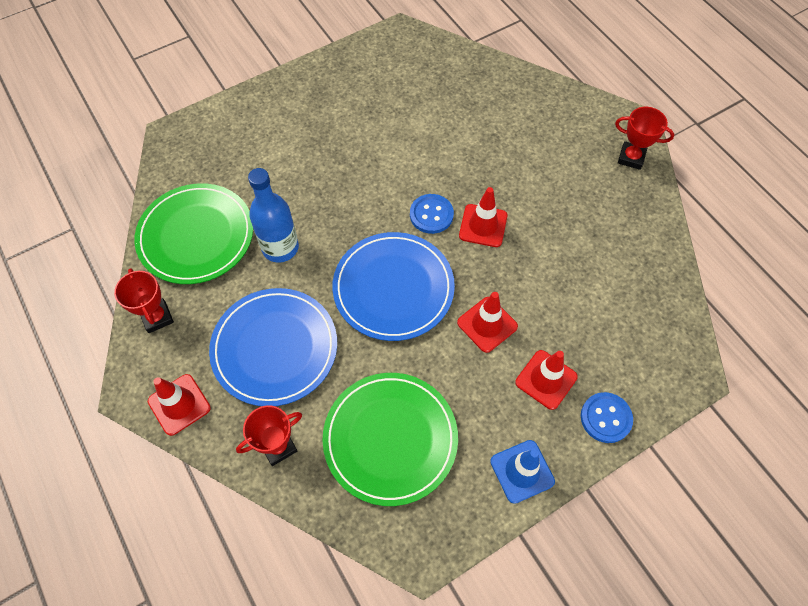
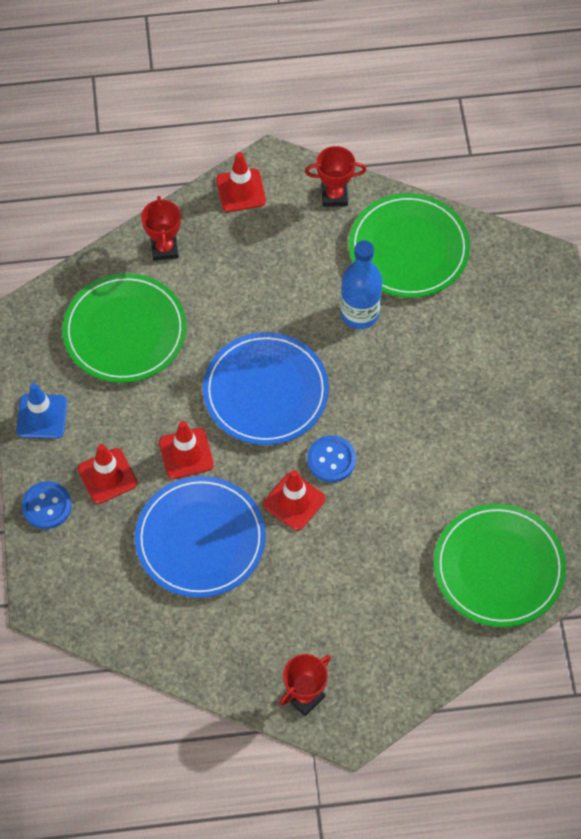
camera: 115 degrees right, 0 degrees up
blue plate [209,288,337,406] -> blue plate moved to [135,476,266,598]
none -> green plate [434,504,566,627]

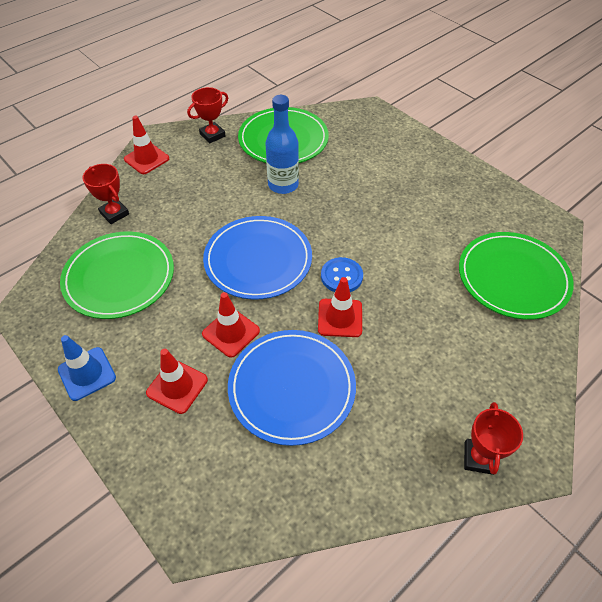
camera: 35 degrees left, 10 degrees down
blue button [21,481,72,529] -> none

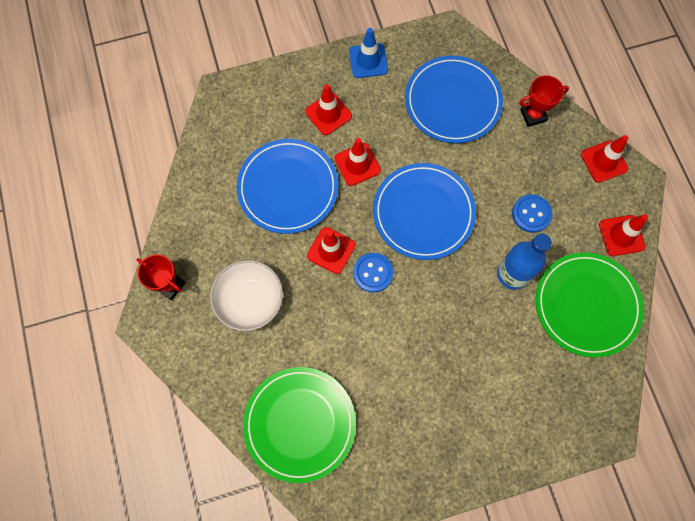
camera: 115 degrees right, 20 degrees up
green plate [60,232,174,319] -> blue plate [405,56,503,143]
red trophy [187,87,228,143] -> red traffic cone [599,214,648,256]
none -> white bowl [210,260,283,331]
none -> blue button [512,194,552,233]

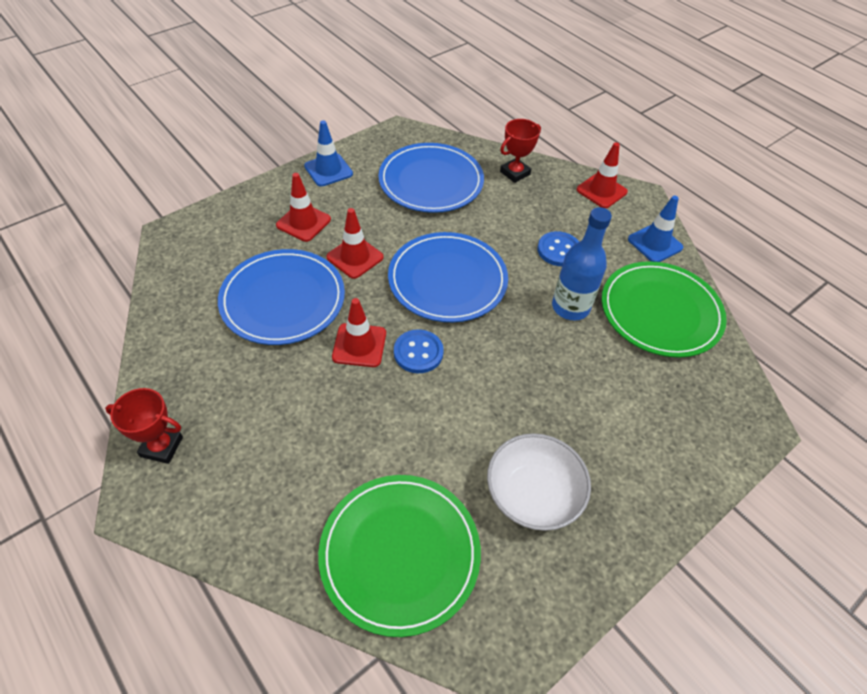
camera: 25 degrees left, 20 degrees down
white bowl [210,260,283,331] -> white bowl moved to [487,433,591,531]
red traffic cone [599,214,648,256] -> blue traffic cone [628,195,683,262]

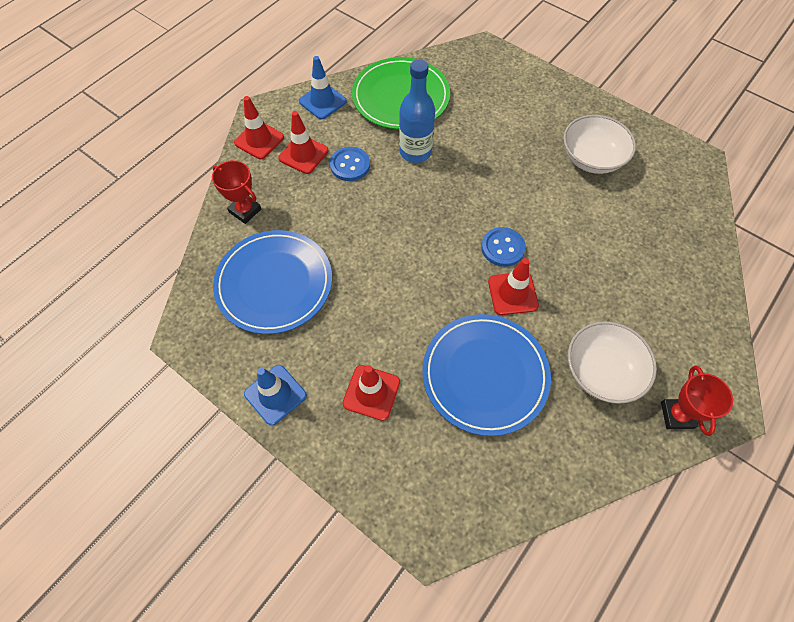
camera: 100 degrees left, 10 degrees up
green plate [318,475,481,637] -> none
red traffic cone [326,208,384,279] -> red traffic cone moved to [279,111,328,174]
blue plate [388,232,508,322] -> none
none -> white bowl [568,321,657,404]

